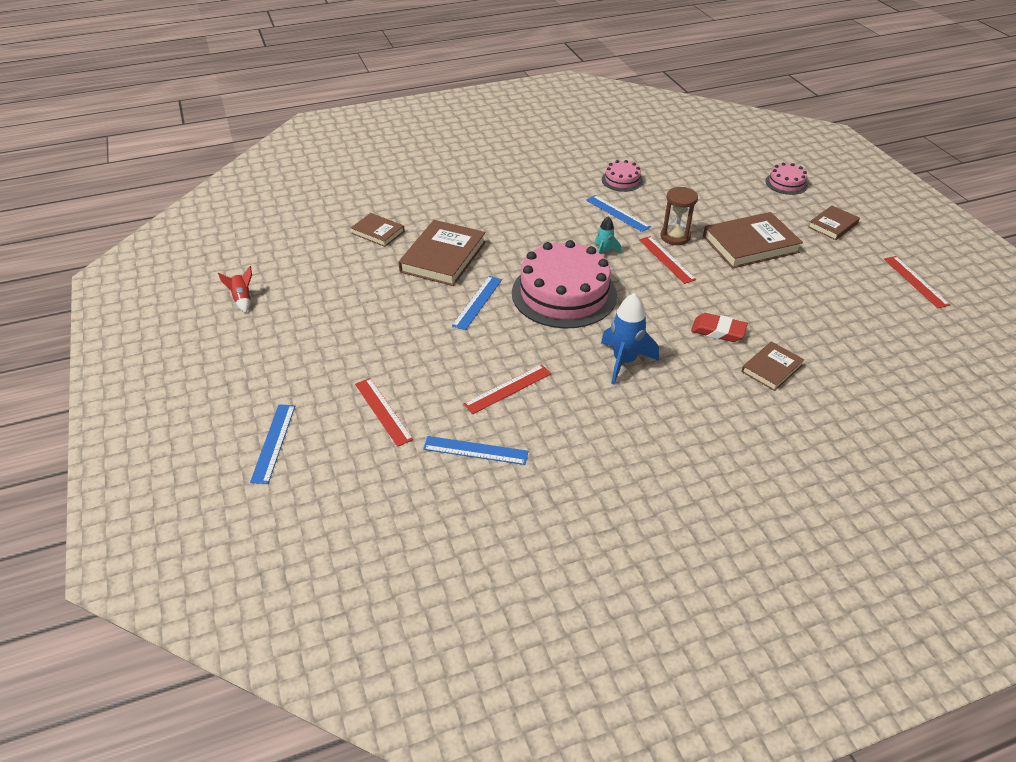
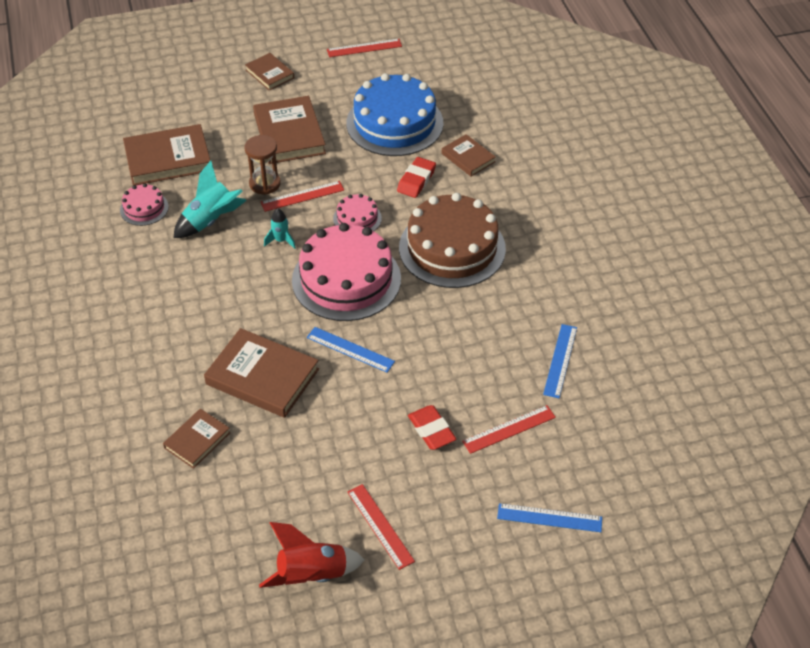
camera: 85 degrees left, 5 degrees up
red rocket [218,266,252,313] -> red rocket [259,522,365,588], size x1.77
red ruler [463,364,551,414] -> red ruler moved to [348,484,415,570]
blue ruler [586,195,651,232] -> turquoise rocket [173,161,247,238]
blue rocket [601,293,659,384] -> brown cake [399,193,506,288]
pink cake [766,163,808,195] -> pink cake moved to [333,194,382,231]
none -> brown book [123,124,211,186]
none -> blue cake [346,73,444,156]
none -> red eraser [408,405,456,450]

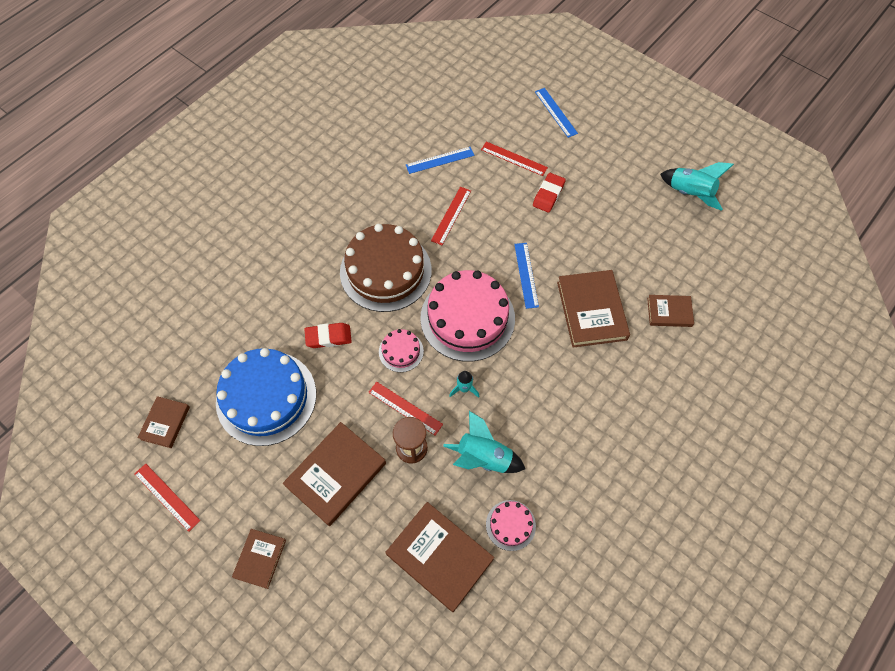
camera: 125 degrees left, 15 degrees up
red rocket [259,522,365,588] -> turquoise rocket [660,162,734,211]
red ruler [348,484,415,570] -> red ruler moved to [431,187,471,245]
brown book [442,134,496,177] -> brown book moved to [138,396,190,448]

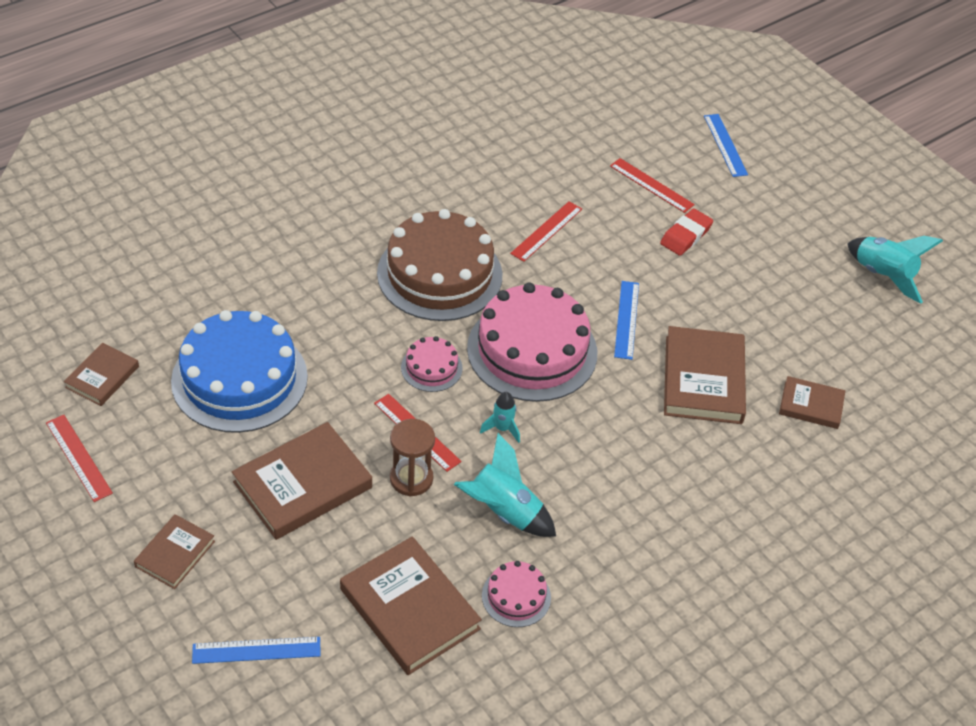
camera: 10 degrees right, 15 degrees down
red eraser [305,323,352,348] -> none
blue ruler [406,147,474,174] -> blue ruler moved to [192,637,321,664]

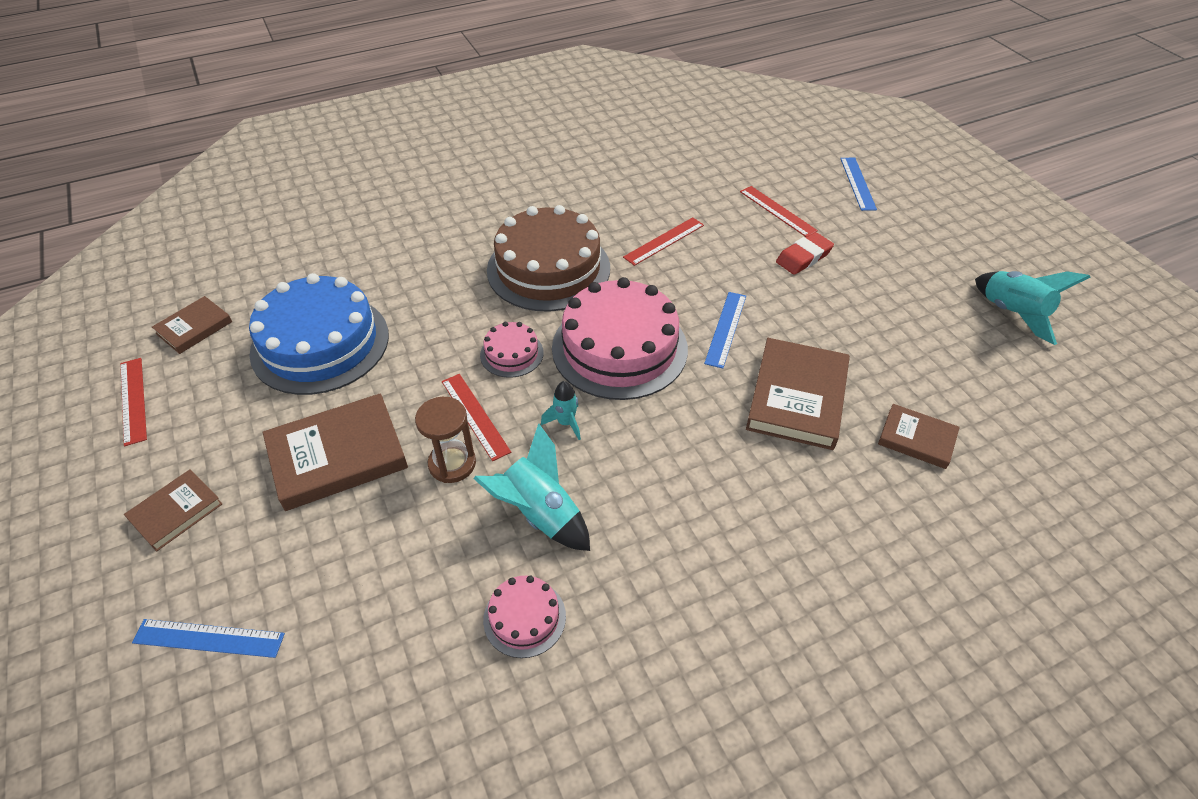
camera: 15 degrees right, 0 degrees up
brown book [340,536,482,675] -> none

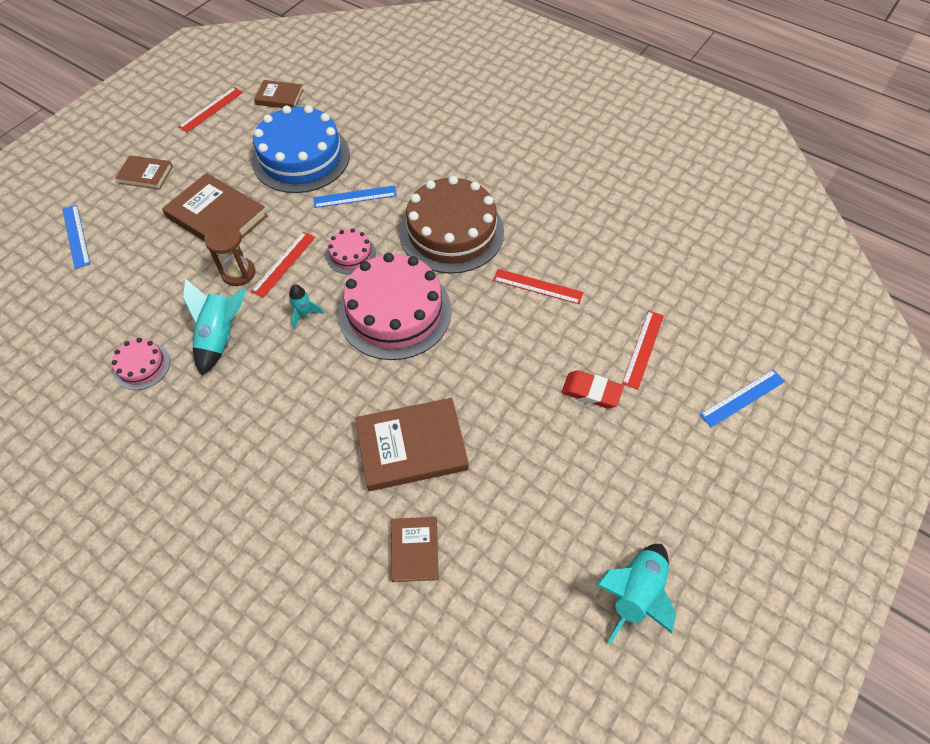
camera: 60 degrees right, 10 degrees up
blue ruler [704,292,746,368] -> blue ruler moved to [313,186,397,208]

